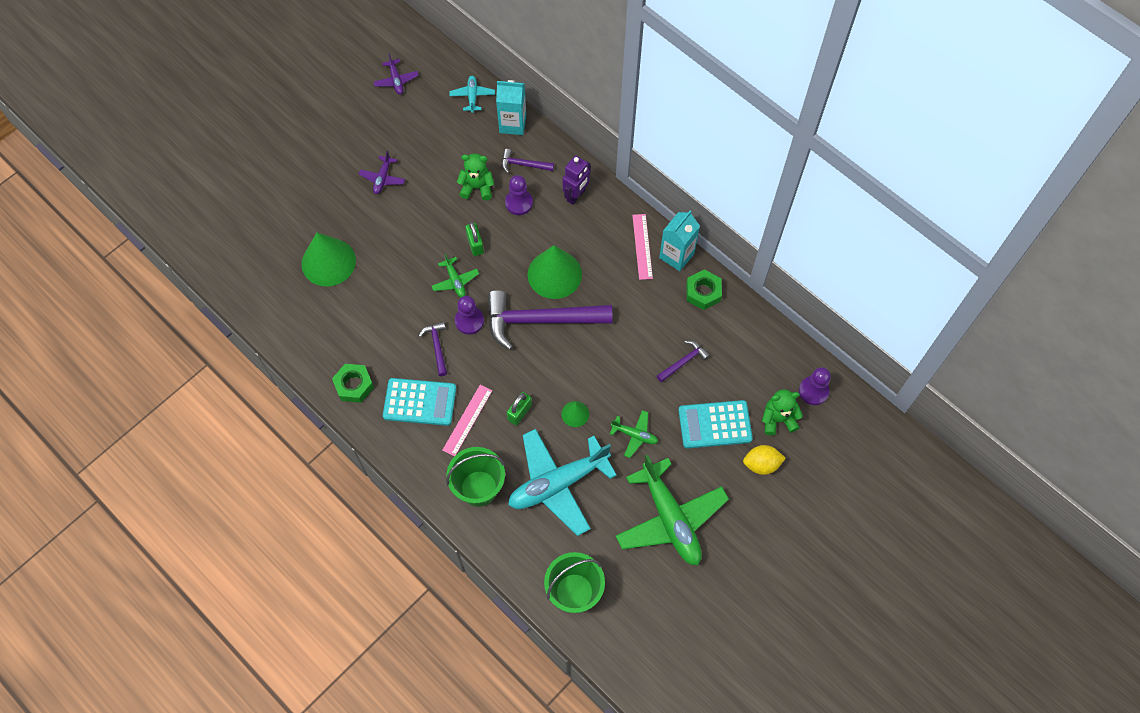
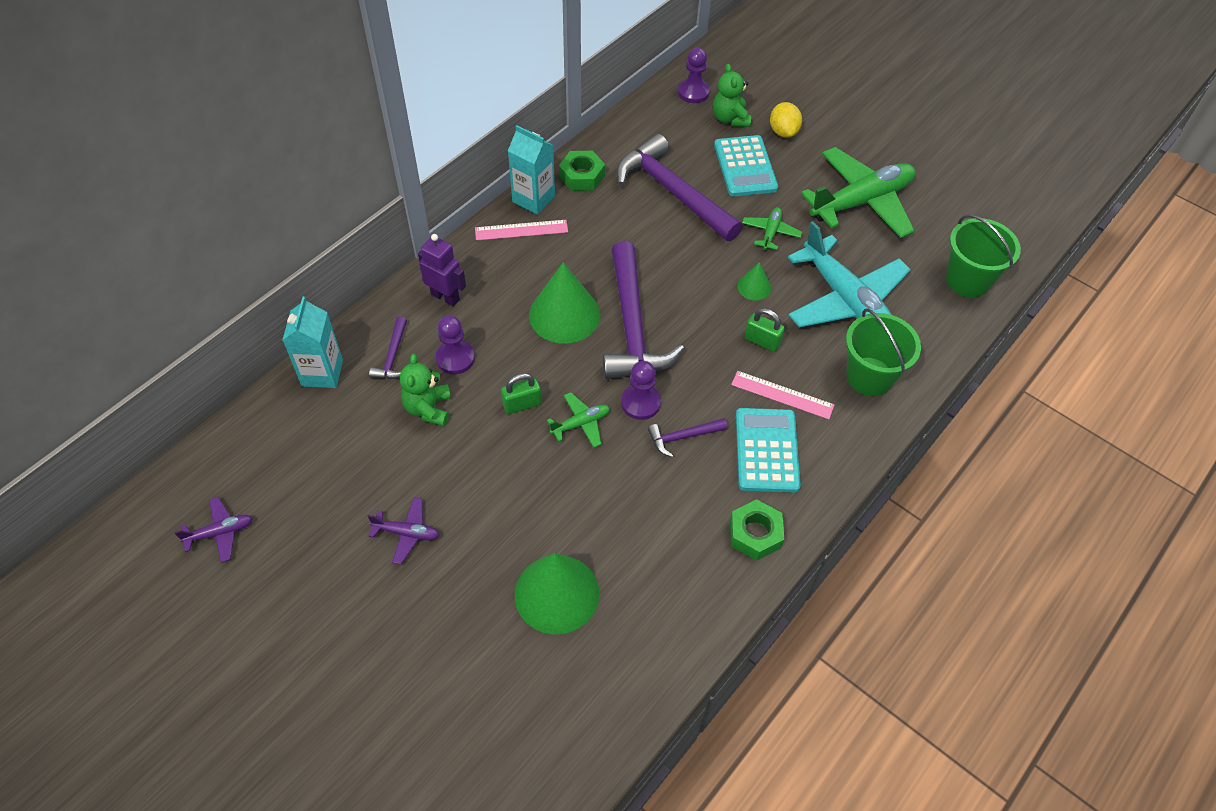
camera: 95 degrees left, 10 degrees down
turquoise plane [449,76,495,113] -> none
purple hammer [657,340,710,382] -> purple hammer [616,134,743,241], size x2.22

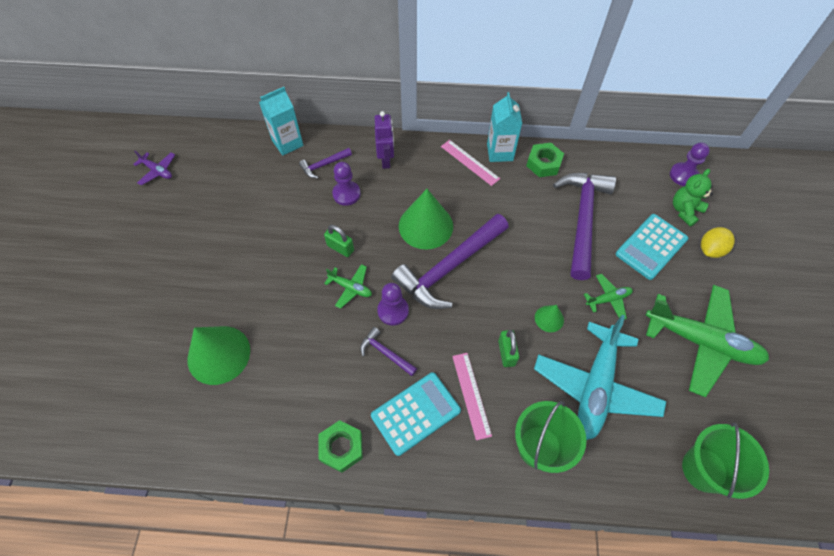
camera: 55 degrees right, 5 degrees up
purple plane [367,497,440,564] -> none
green teddy bear [400,354,451,426] -> none

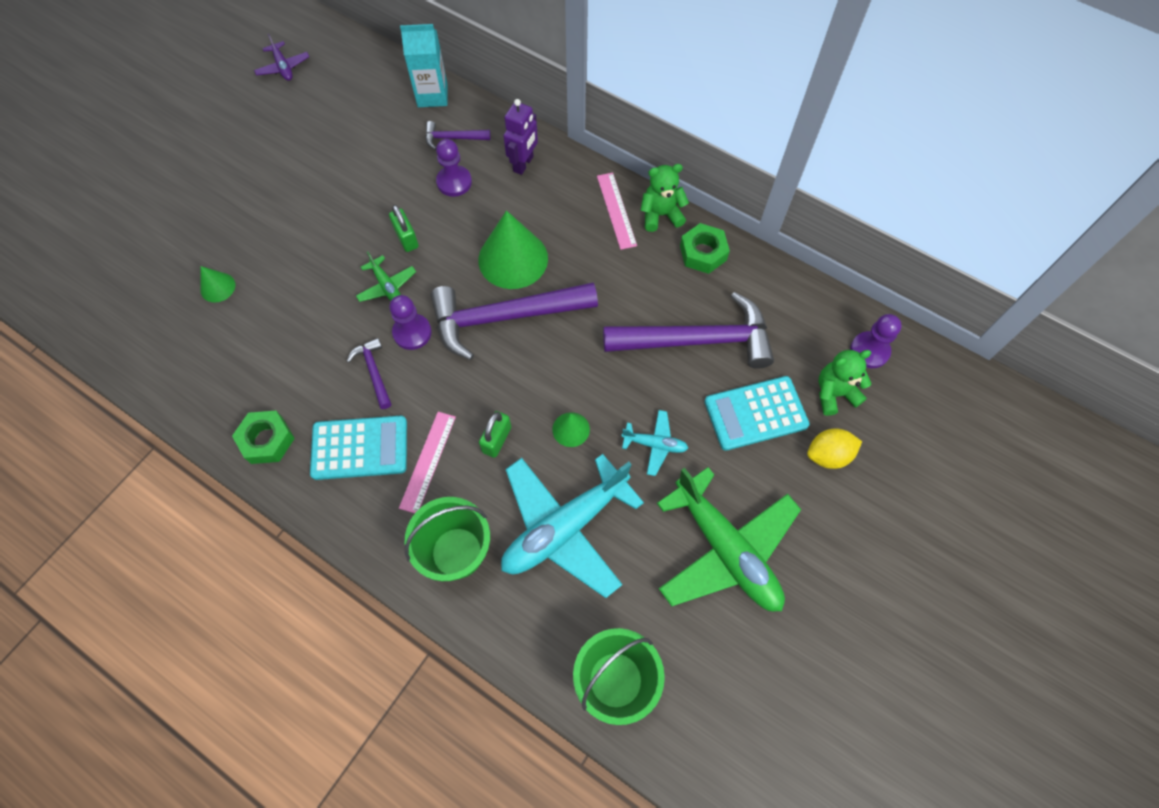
camera: 30 degrees right, 5 degrees up
green cone [187,326,250,385] -> green cone [200,266,235,303], size x0.49
turquoise carton [487,92,522,162] -> green teddy bear [640,164,689,232]
purple hammer [553,173,616,280] -> purple hammer turned 45 degrees clockwise [603,292,774,369]
green plane [584,274,633,320] -> turquoise plane [621,410,688,476]

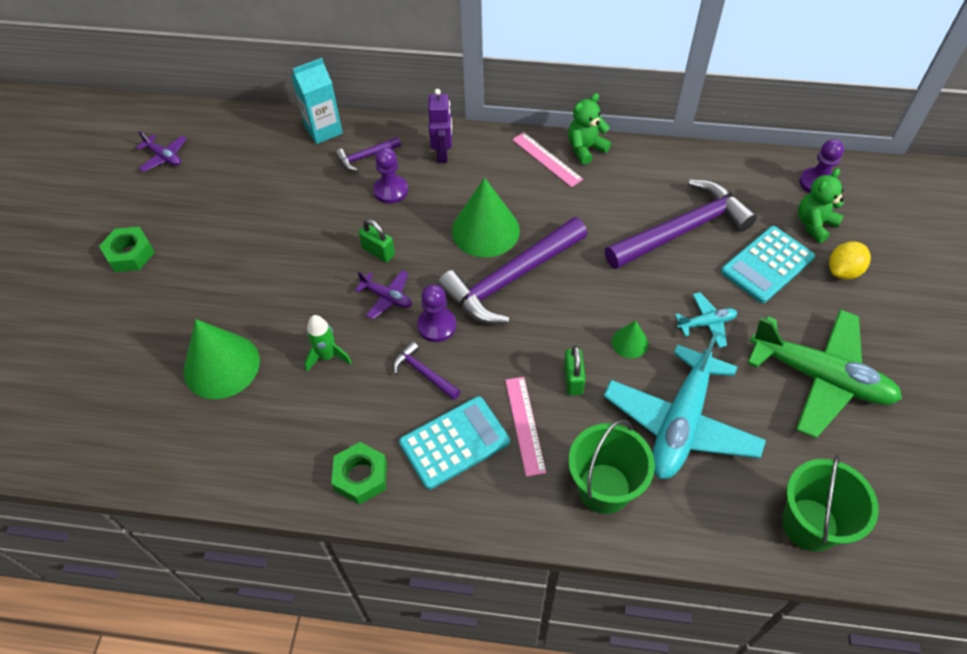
camera: 25 degrees left, 10 degrees down
green cone [200,266,235,303] -> green cone [184,319,260,399], size x2.06
green plane [356,252,416,302] -> purple plane [355,270,412,319]
green nut [680,223,730,274] -> green nut moved to [99,227,155,272]
none -> green rocket [304,315,352,372]

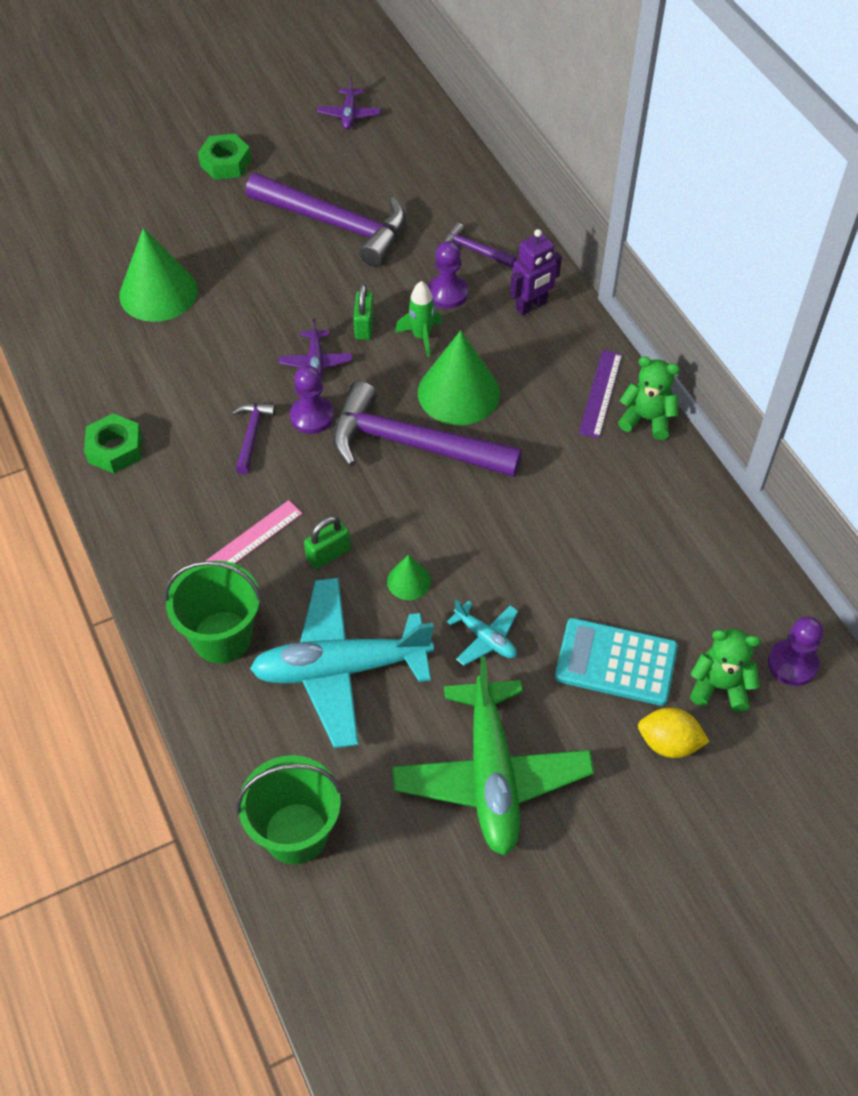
camera: 55 degrees right, 0 degrees up
turquoise carton [291,58,343,144] -> none
green rocket [304,315,352,372] -> green rocket moved to [395,281,442,357]
turquoise calculator [399,396,510,490] -> none
pink ruler [512,132,583,187] -> purple ruler [579,350,622,438]
purple hammer [605,179,757,269] -> purple hammer moved to [246,173,406,267]

